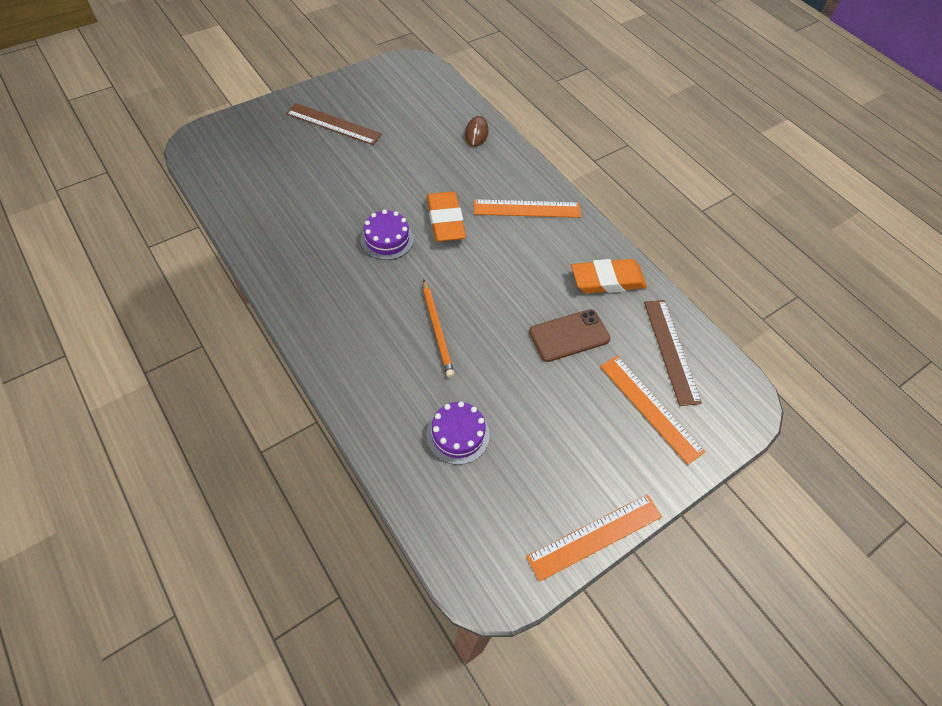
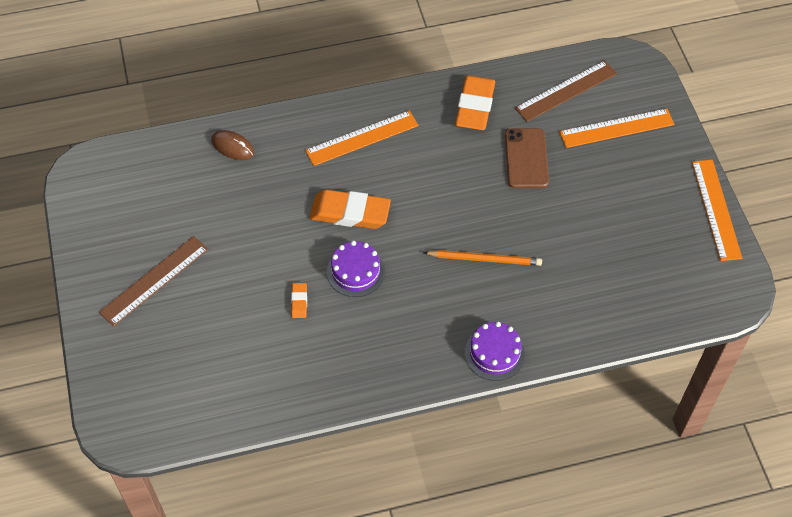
camera: 65 degrees left, 0 degrees up
purple cake [426,401,490,465] -> purple cake moved to [465,322,525,381]
orange ruler [474,199,581,218] -> orange ruler turned 45 degrees clockwise [305,111,419,166]
brown ruler [644,300,702,406] -> brown ruler turned 45 degrees counterclockwise [515,60,617,122]
none -> orange eraser [291,283,307,318]

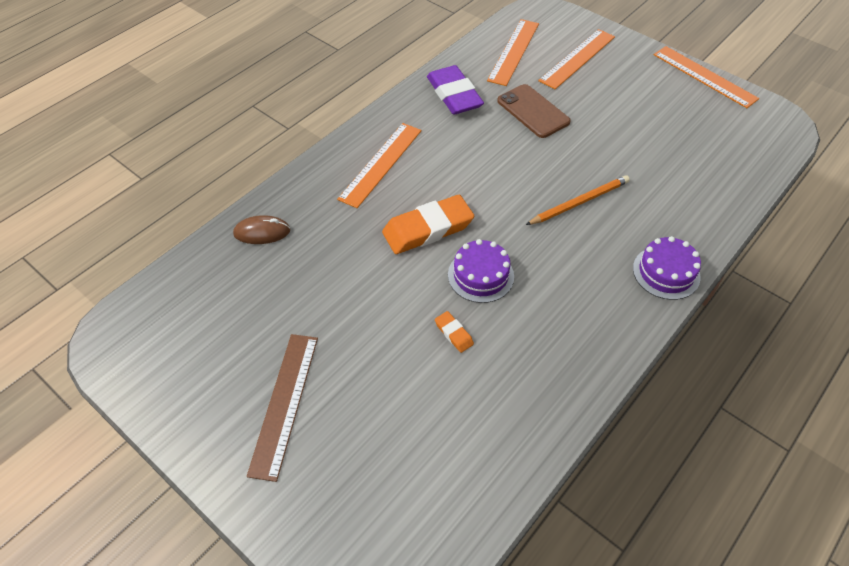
camera: 35 degrees left, 5 degrees down
orange eraser [455,75,495,130] -> purple eraser [427,65,484,114]
brown ruler [515,60,617,122] -> orange ruler [487,19,539,86]

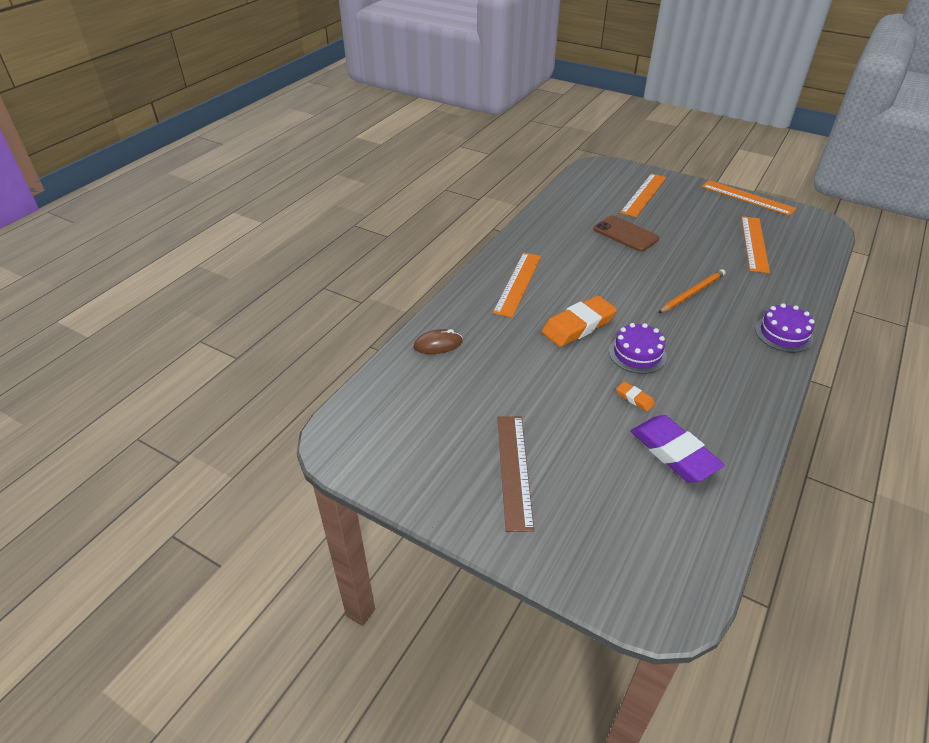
camera: 10 degrees left, 10 degrees down
purple eraser [427,65,484,114] -> purple eraser moved to [631,415,725,482]
orange ruler [487,19,539,86] -> orange ruler moved to [741,216,770,273]

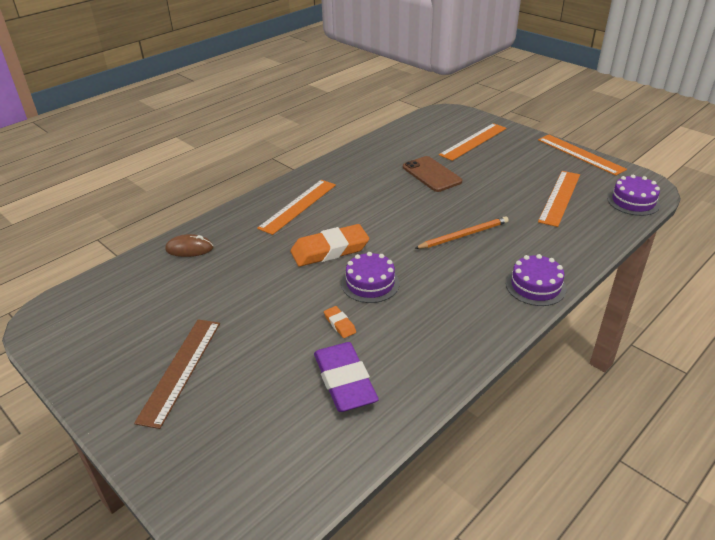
camera: 15 degrees right, 5 degrees down
none -> purple cake [607,175,660,216]

